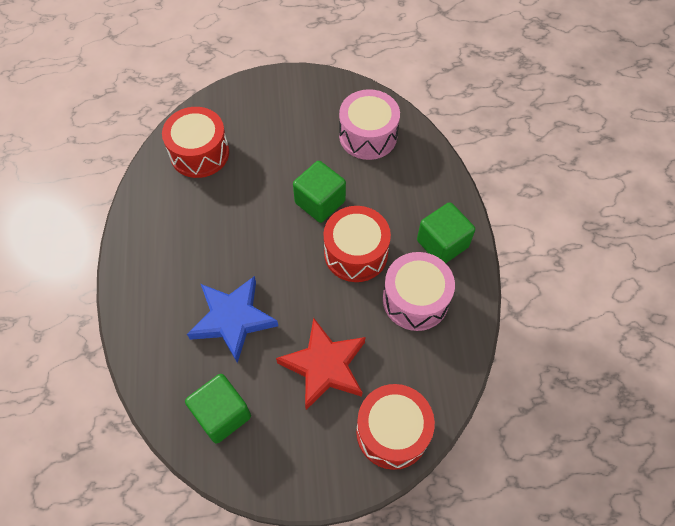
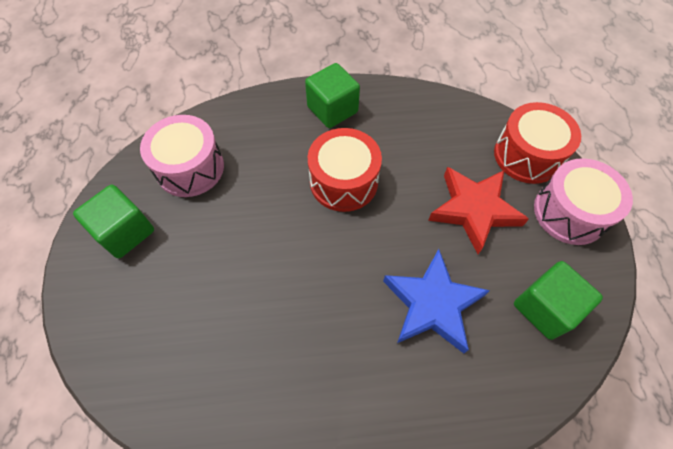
camera: 90 degrees left, 0 degrees up
red drum [162,107,229,178] -> none
green cube [293,161,346,223] -> green cube moved to [73,185,154,258]
pink drum [383,252,455,331] -> pink drum moved to [534,158,633,245]

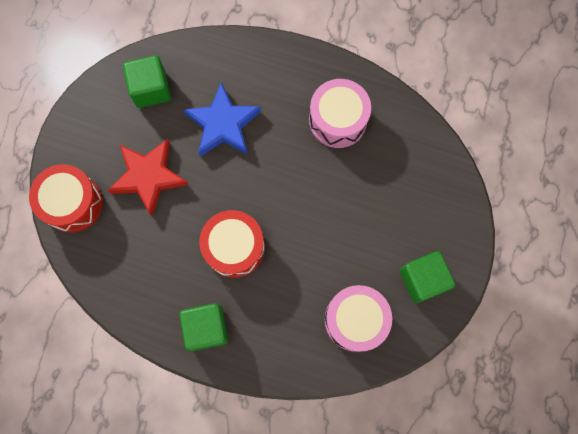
camera: 155 degrees left, 15 degrees up
pink drum [534,158,633,245] -> pink drum moved to [309,79,371,148]

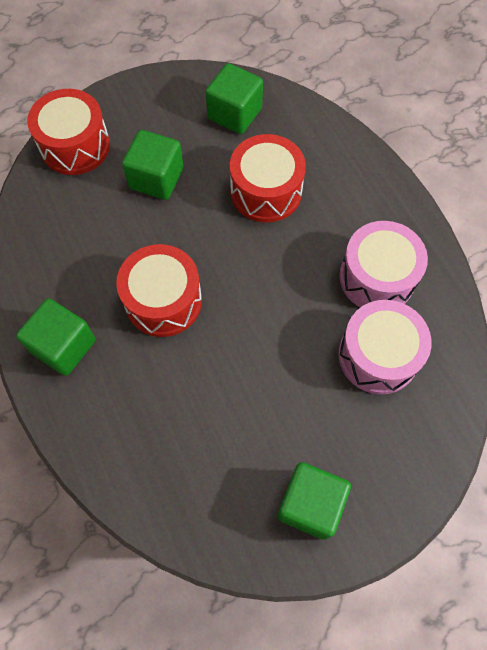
camera: 45 degrees right, 10 degrees down
red star [107,139,189,216] -> green cube [122,130,184,200]
blue star [183,82,261,156] -> red drum [230,134,306,222]
pink drum [325,285,392,352] -> pink drum moved to [338,300,432,395]

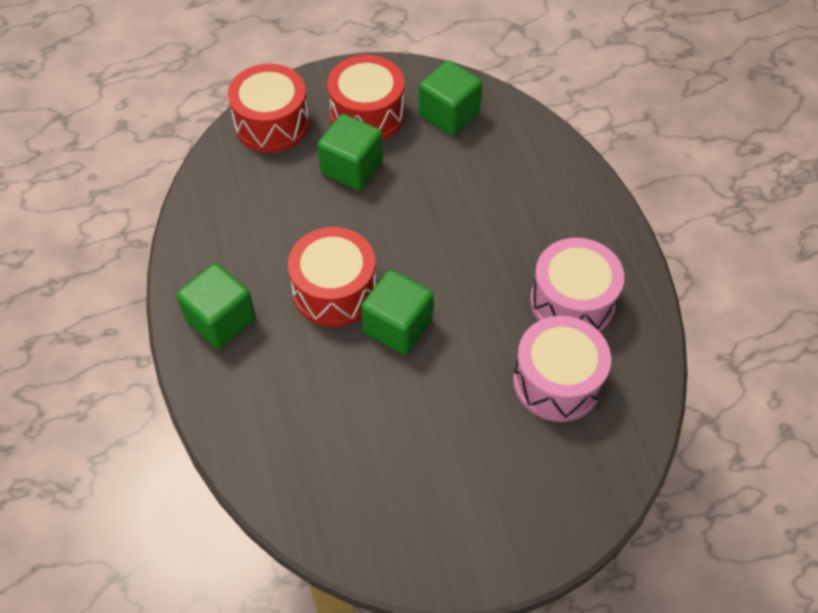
camera: 10 degrees right, 10 degrees down
red drum [230,134,306,222] -> red drum moved to [327,55,405,141]
green cube [277,462,351,540] -> green cube moved to [361,270,434,354]

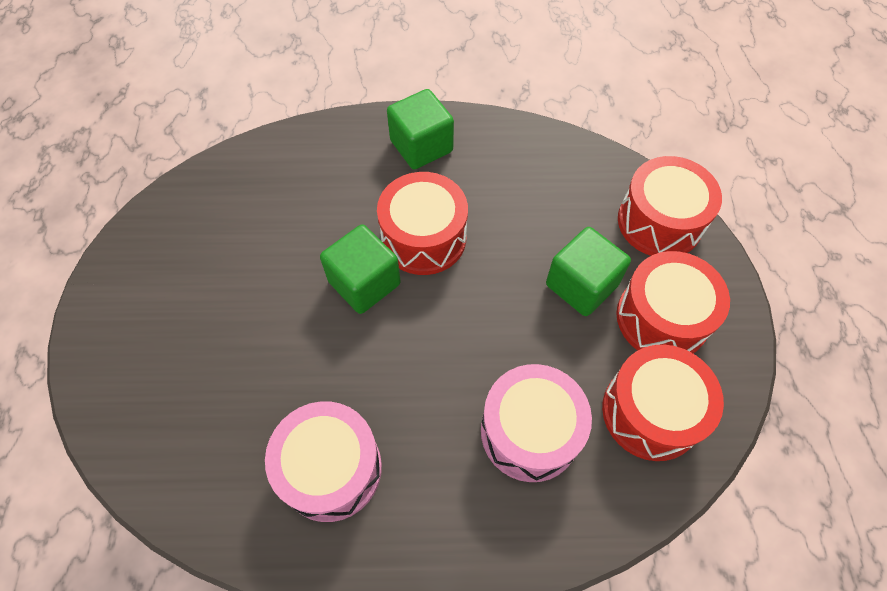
camera: 105 degrees right, 5 degrees up
green cube [419,60,482,136] -> red drum [602,345,724,461]
pink drum [513,316,611,422] -> pink drum moved to [481,364,592,482]

